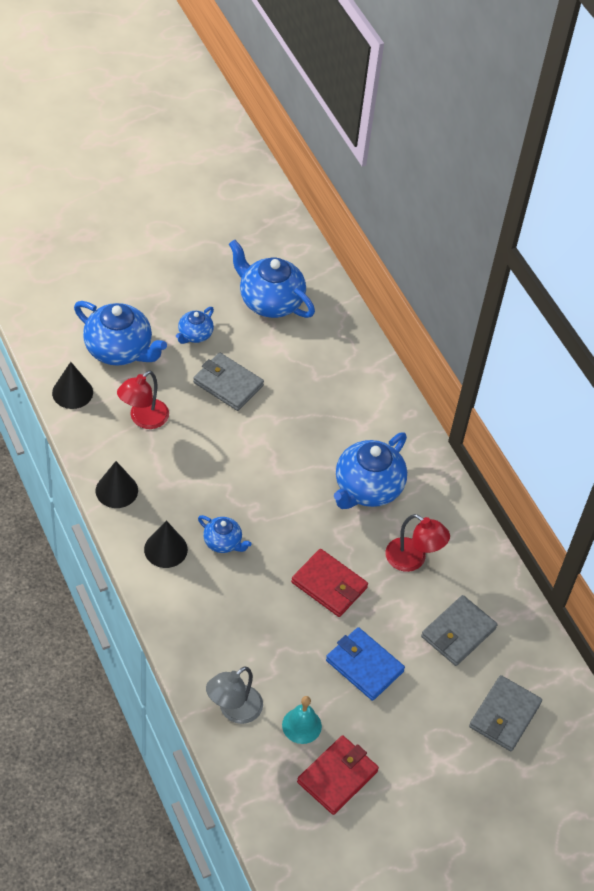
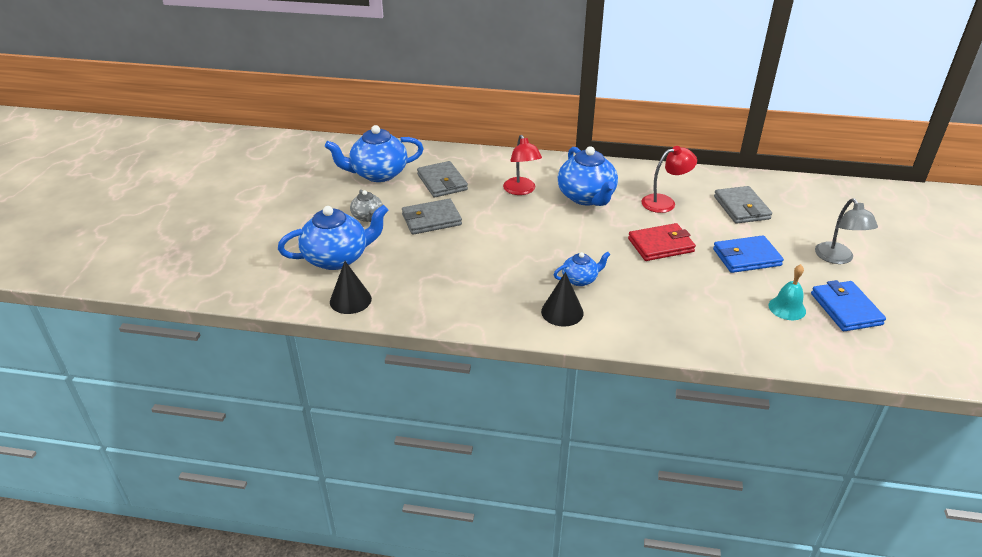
camera: 50 degrees left, 15 degrees down
black cone [96,461,138,508] -> none
red lamp [117,370,169,429] -> red lamp moved to [503,135,542,195]
blue teapot [176,307,214,344] -> grey teapot [350,189,383,222]
grey lamp [206,666,263,724] -> grey lamp moved to [815,198,878,264]
red wallet [297,735,379,815] -> blue wallet [811,280,886,331]
grey wallet [469,675,542,751] -> grey wallet moved to [417,161,468,198]

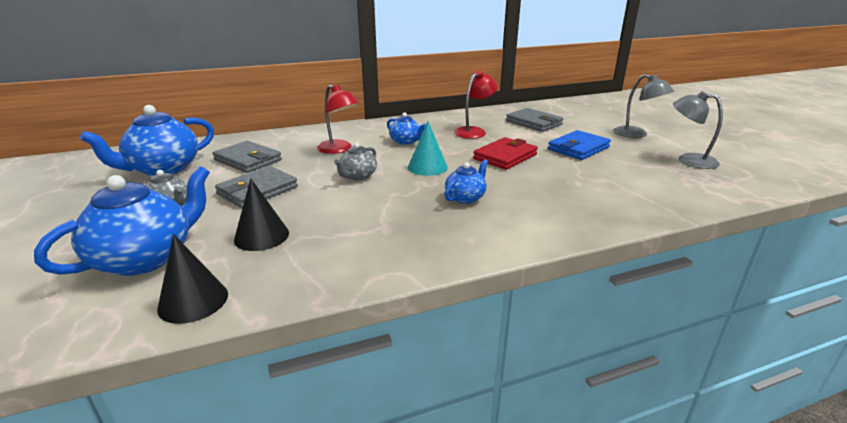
camera: 30 degrees left, 10 degrees down
black cone [541,272,584,327] -> black cone moved to [234,178,289,251]
blue teapot [558,146,618,206] -> blue teapot [387,112,426,145], size x0.53
turquoise bell [769,264,806,320] -> none
blue wallet [811,280,886,331] -> grey lamp [673,91,723,169]
none -> grey teapot [334,143,377,180]
none -> turquoise cone [408,121,448,176]

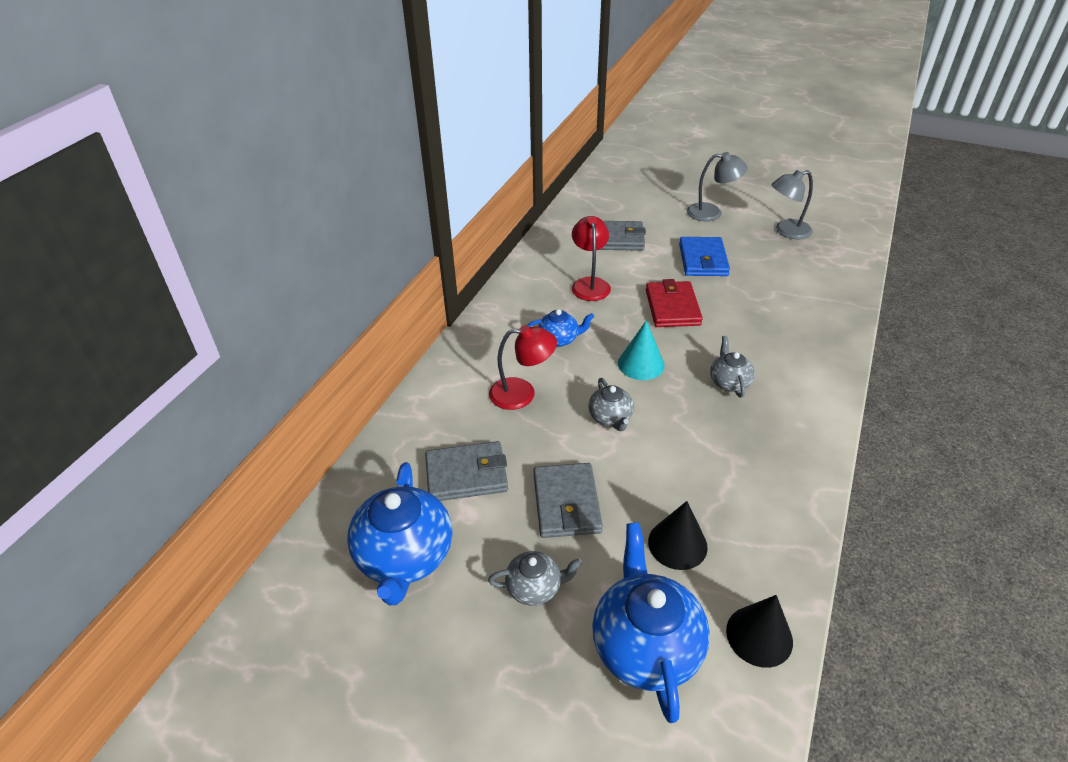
camera: 45 degrees left, 15 degrees up
blue teapot [445,159,488,204] -> grey teapot [710,336,755,398]

